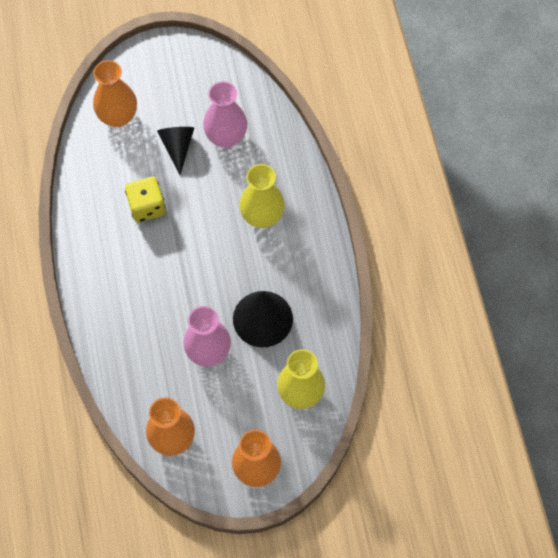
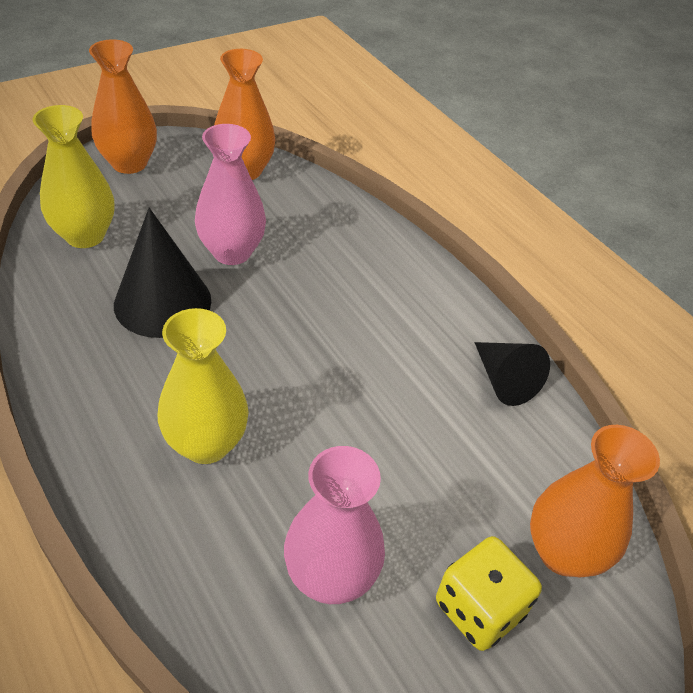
camera: 155 degrees right, 20 degrees down
yellow dice [125,177,165,222] -> yellow dice moved to [436,536,542,651]
black cone [157,127,194,175] -> black cone moved to [474,342,550,406]

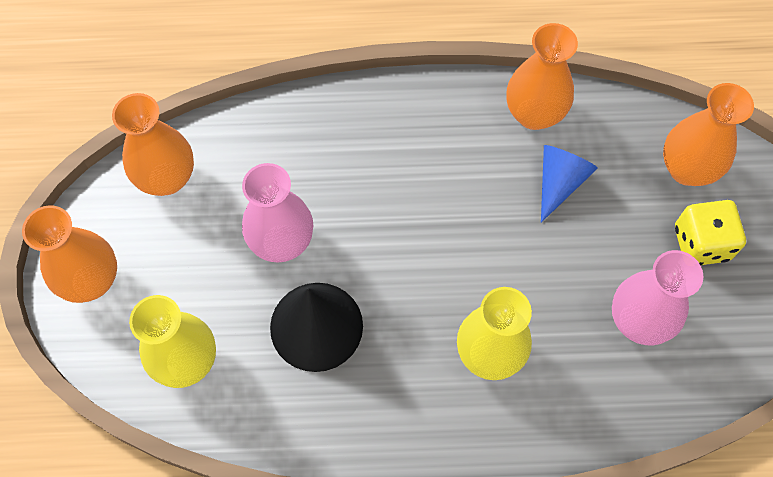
camera: 55 degrees left, 20 degrees up
black cone [474,342,550,406] -> orange vase [506,23,578,130]
none -> blue cone [541,145,598,223]

